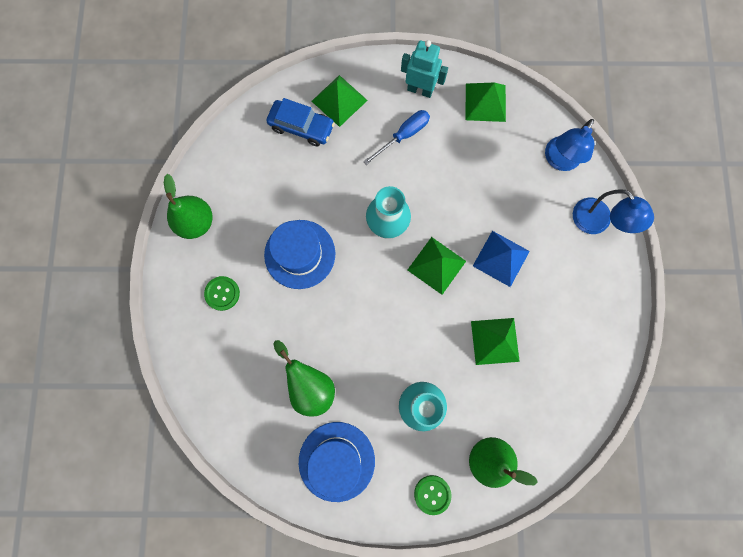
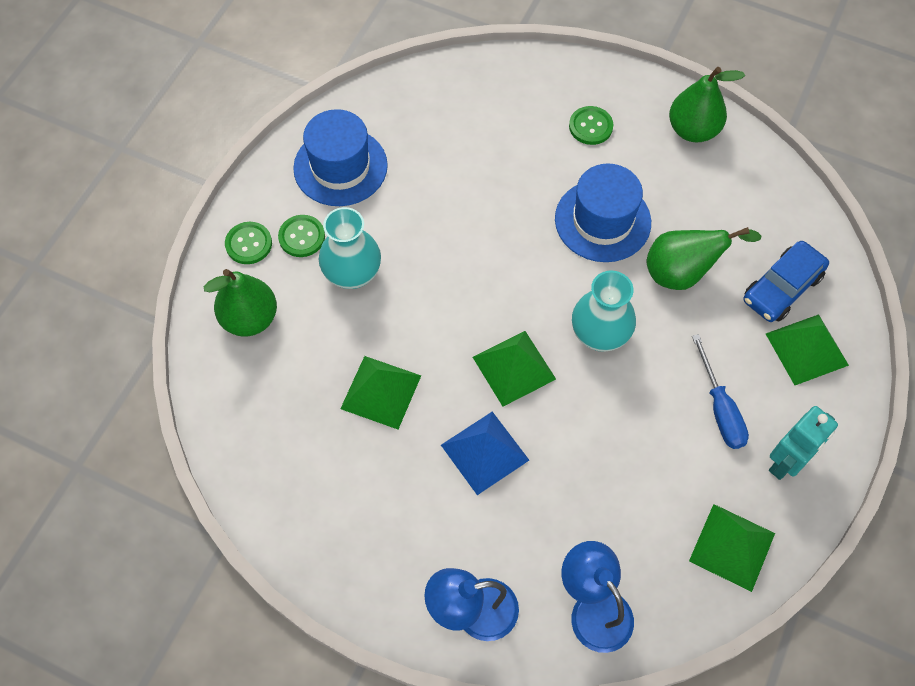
camera: 115 degrees right, 15 degrees down
green pear [274,340,335,417] -> green pear moved to [647,227,761,290]
none -> green button [278,215,325,257]

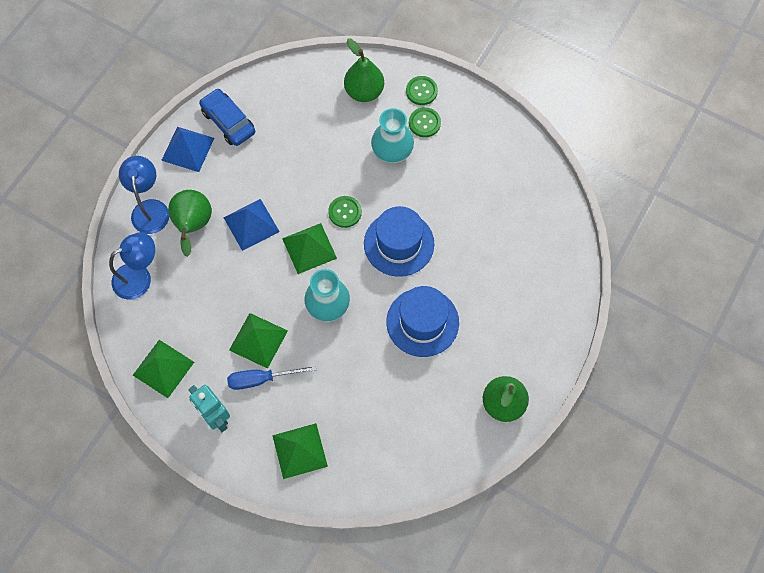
camera: 95 degrees right, 5 degrees up
blue hat [293,109,388,206] -> blue hat moved to [364,206,434,277]
green pyramid [340,356,421,429] -> green pyramid moved to [229,313,288,369]
green button [569,106,613,145] -> green button moved to [328,196,362,228]
green pear [647,227,761,290] -> green pear moved to [168,190,212,257]
blue car [744,241,829,322] -> blue car moved to [199,88,255,146]
none -> blue pyramid [161,127,214,172]

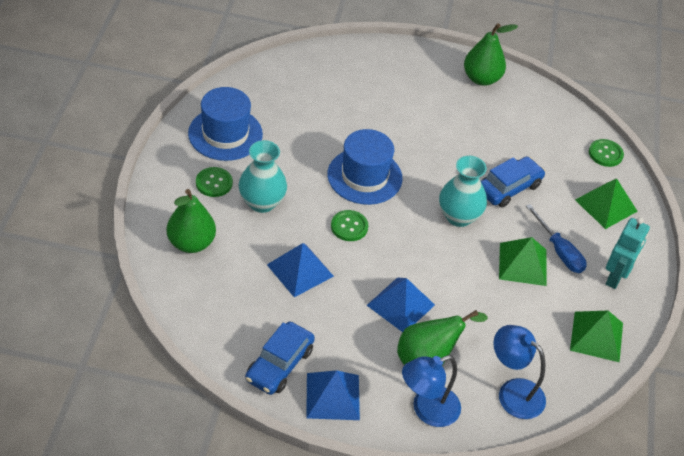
camera: 115 degrees left, 20 degrees down
green pyramid [282,223,337,274] -> none
blue hat [387,286,459,357] -> blue hat moved to [188,87,263,161]
green button [406,76,438,105] -> green button moved to [589,139,624,167]
none -> blue pyramid [267,243,334,297]
none -> blue car [481,156,545,207]

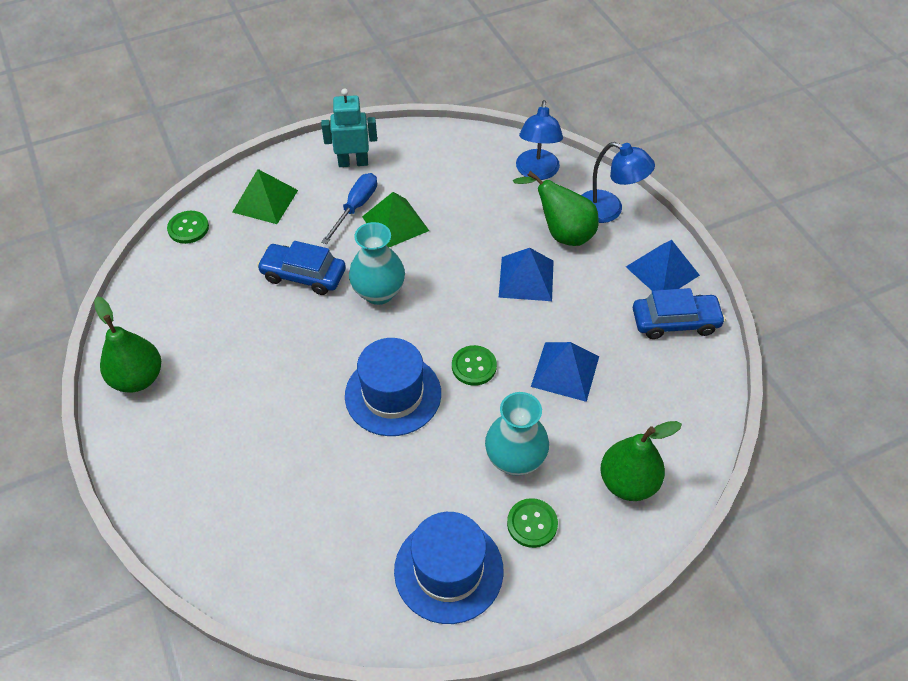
camera: 120 degrees left, 5 degrees up
green pyramid [570,311,623,362] -> none

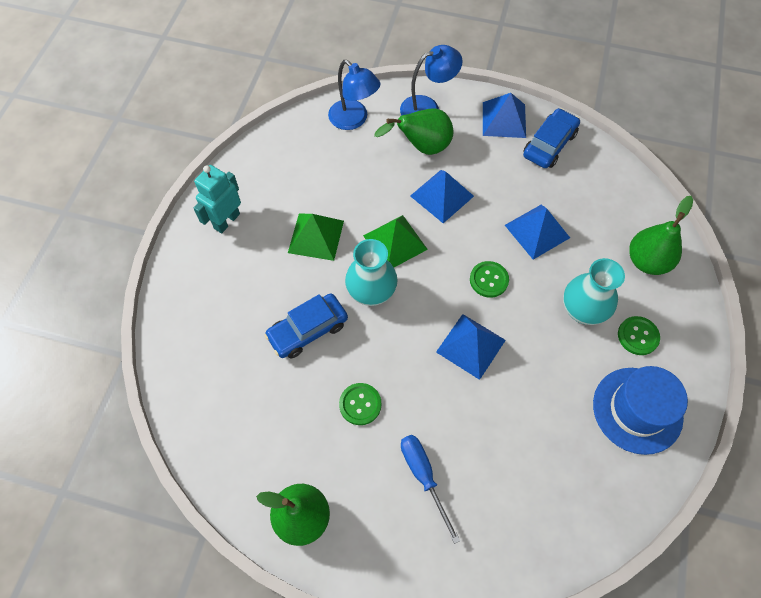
camera: 50 degrees left, 10 degrees up
green button [167,211,209,244] -> green button moved to [339,383,381,425]
green pyramid [233,169,298,224] -> green pyramid moved to [363,215,428,267]
blue screwdriver [321,173,377,244] -> blue screwdriver moved to [401,435,460,544]
blue hat [345,338,441,436] -> blue pyramid [436,314,506,380]

